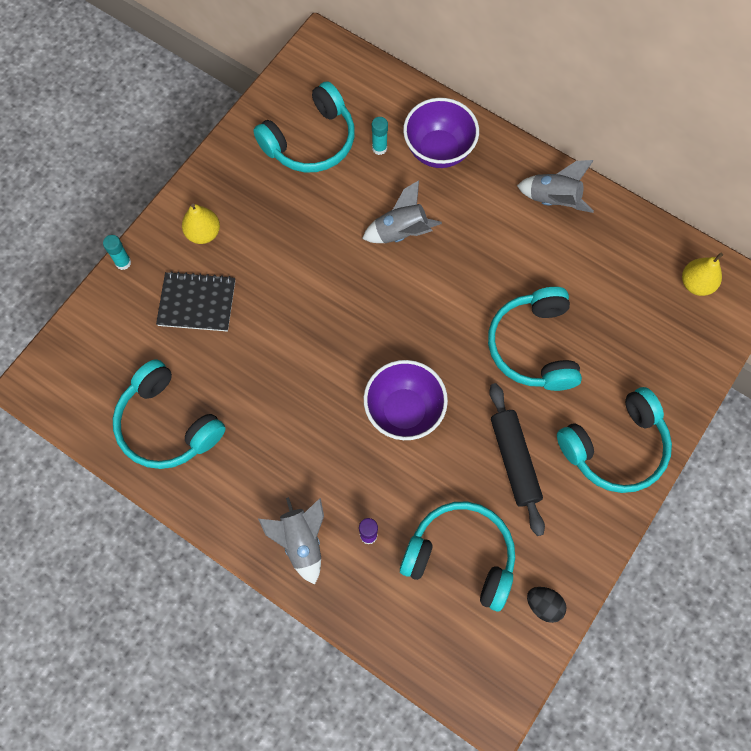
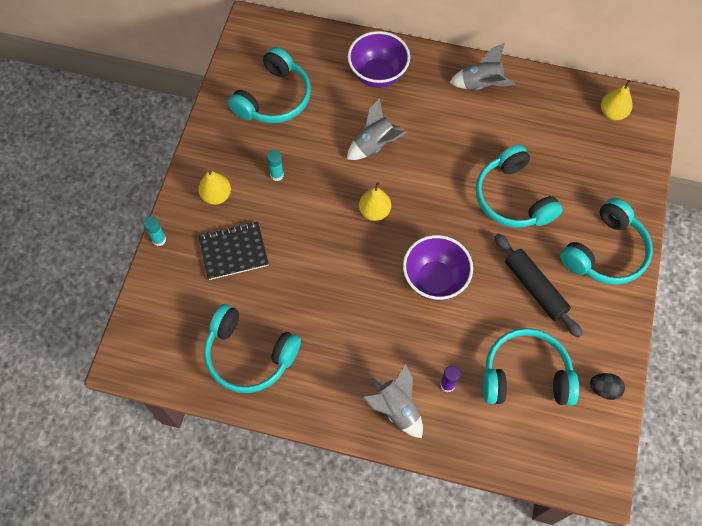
camera: 20 degrees left, 5 degrees down
turquoise glue stick [372,117,388,155] -> turquoise glue stick moved to [267,150,284,181]
none -> yellow pear [359,182,391,221]

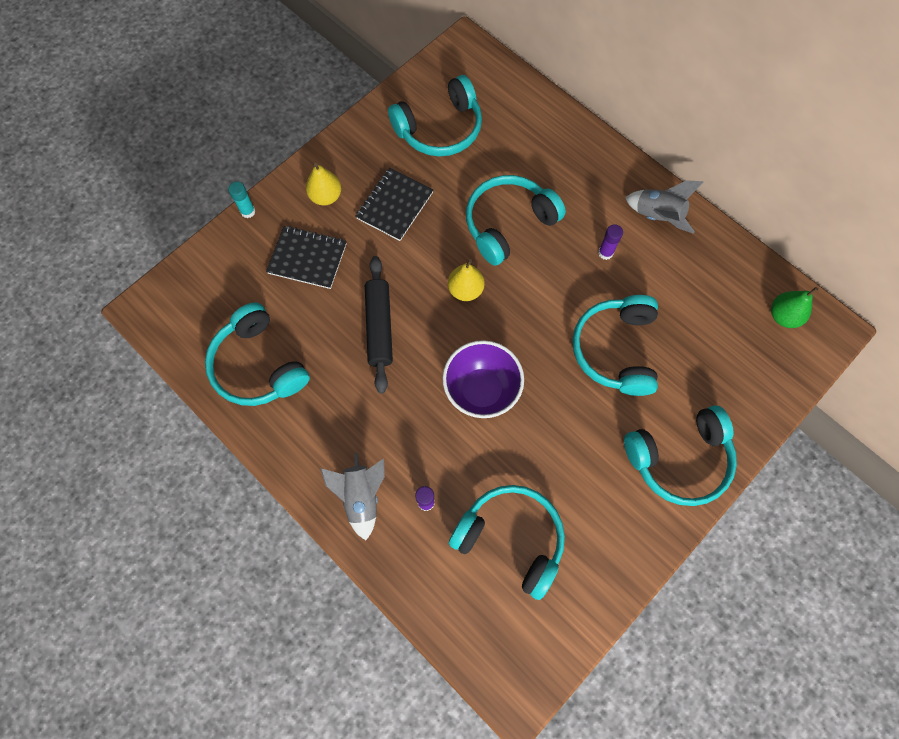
camera: 30 degrees right, 5 degrees up
turquoise glue stick [267,150,284,181] -> black notebook [355,168,433,241]
grey rocket [347,98,406,160] -> turquoise headphones [466,175,566,266]
purple bowl [348,31,410,88] -> none
black rolling pin [495,234,583,338] -> black rolling pin moved to [365,256,393,393]
black egg [590,373,625,400] -> none
yellow pear [601,80,633,120] -> green pear [771,287,818,328]
none -> purple glue stick [598,224,623,260]

